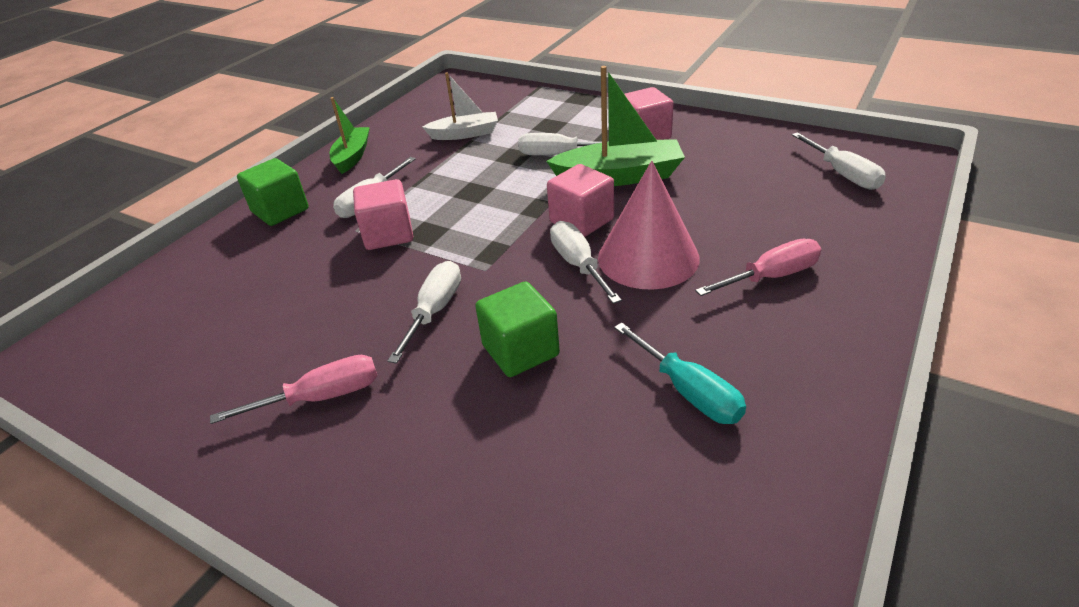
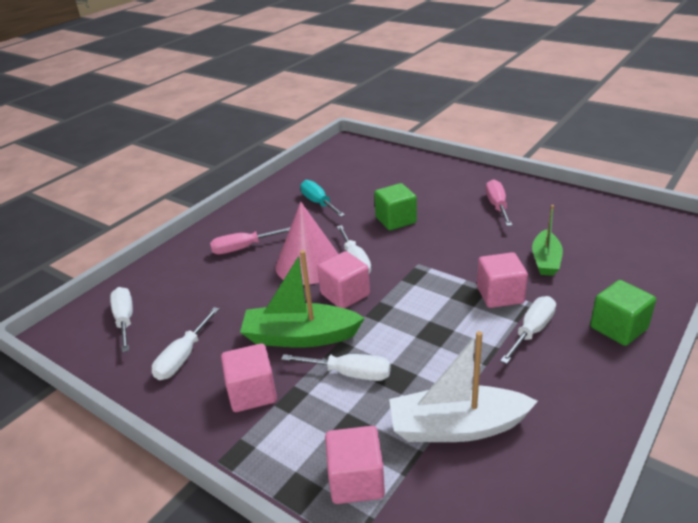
camera: 175 degrees left, 5 degrees down
pink screwdriver [210,355,377,424] -> pink screwdriver turned 105 degrees clockwise [486,179,512,226]
green boat [330,97,370,174] -> green boat moved to [532,205,563,276]
white screwdriver [387,261,461,364] -> white screwdriver moved to [152,307,219,380]
white boat [423,72,498,140] -> white boat [389,331,538,442], size x1.55
none -> pink cube [325,426,385,504]

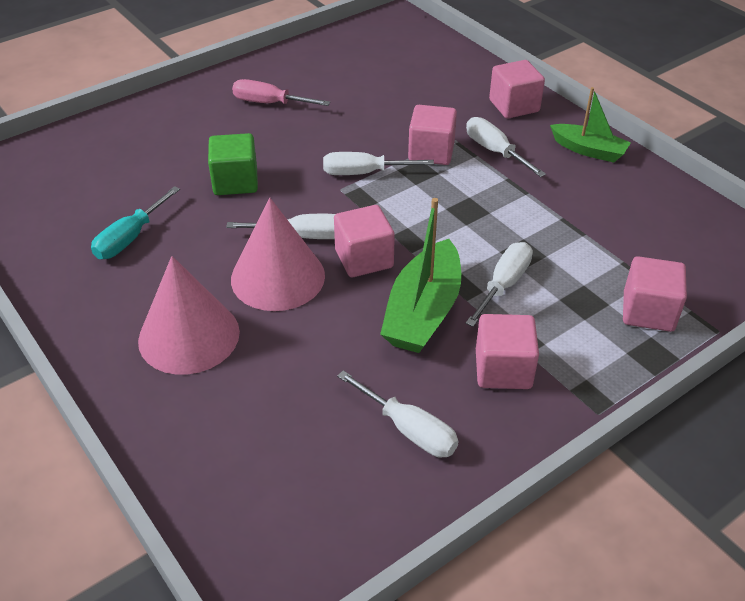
camera: 75 degrees left, 10 degrees up
white screwdriver [110,287,133,353] -> white screwdriver moved to [323,152,434,175]
pink screwdriver [210,227,290,254] -> pink cone [138,256,240,375]
turquoise screwdriver [300,180,345,217] -> turquoise screwdriver turned 45 degrees counterclockwise [91,186,180,259]
white boat [389,331,538,442] -> none
green boat [532,205,563,276] -> green boat moved to [550,87,631,163]
green cube [590,280,656,346] -> pink cube [489,60,545,119]

